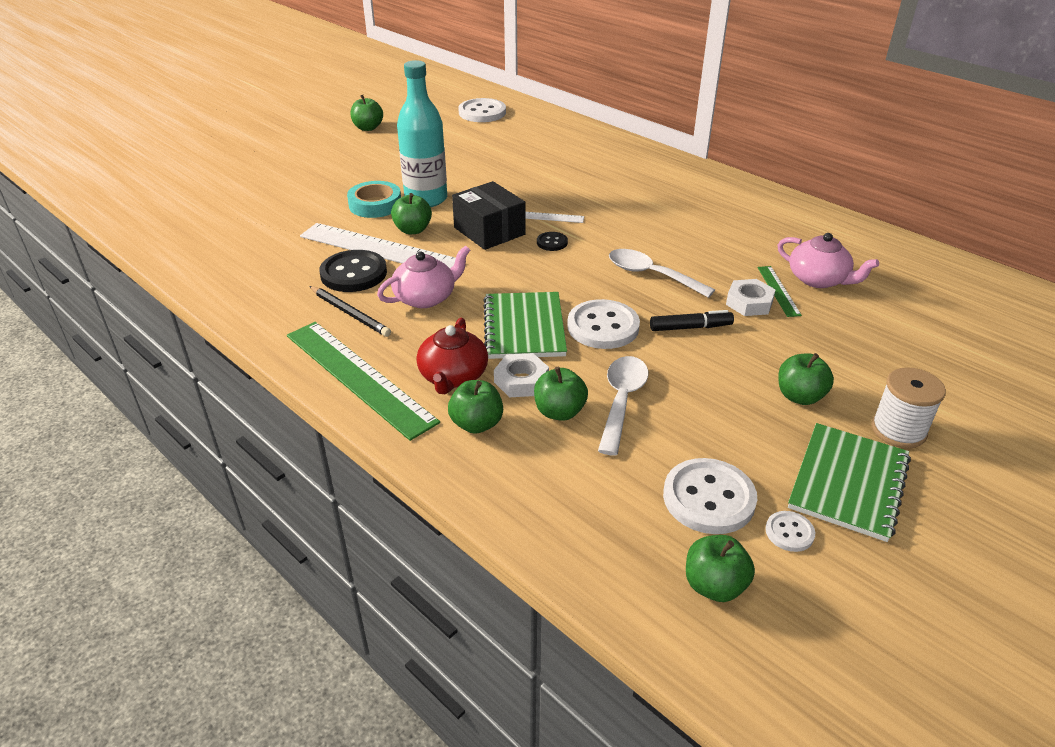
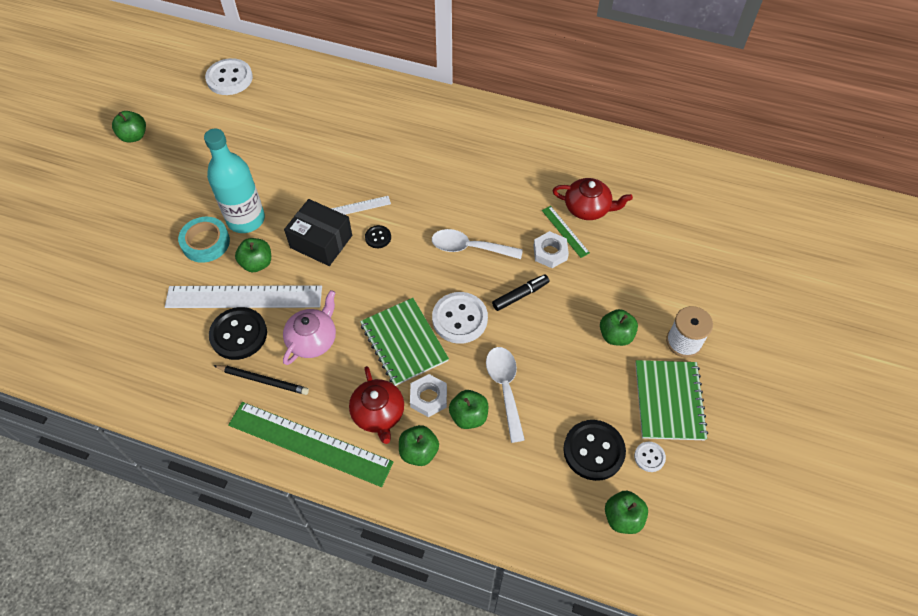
camera: 25 degrees left, 20 degrees up
white button [663,458,757,534] -> black button [563,420,626,481]
pink teapot [777,233,879,288] -> red teapot [552,178,633,220]

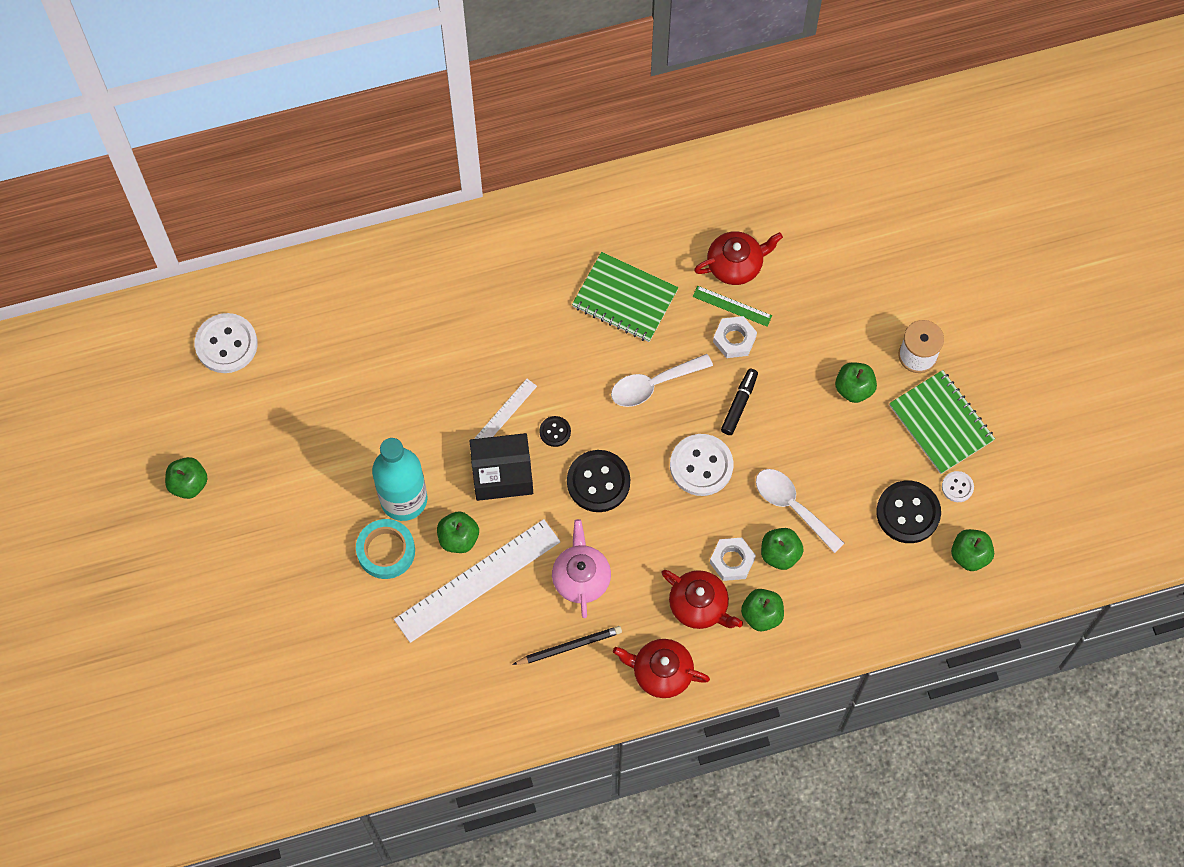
camera: 35 degrees left, 10 degrees up
black button [209,307,267,360] -> black button moved to [567,450,630,512]
green ruler [228,402,393,487] -> red teapot [613,639,710,698]
green notebook [360,298,449,386] -> green notebook moved to [572,252,679,342]

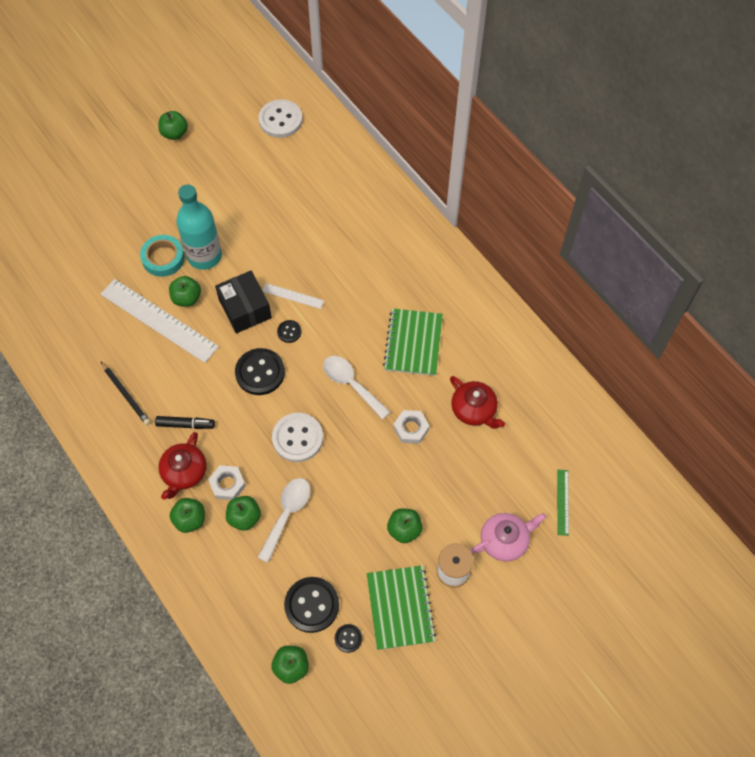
camera: 70 degrees right, 5 degrees down
pink teapot [552,519,611,618] -> pink teapot moved to [471,513,546,562]
red teapot [613,639,710,698] -> none
green ruler [693,286,772,327] -> green ruler moved to [557,470,569,536]
black marker [721,369,758,435] -> black marker moved to [155,416,215,429]
green notebook [889,370,995,474] -> green notebook turned 45 degrees counterclockwise [366,565,436,650]
white button [942,471,974,502] -> black button [335,624,362,653]

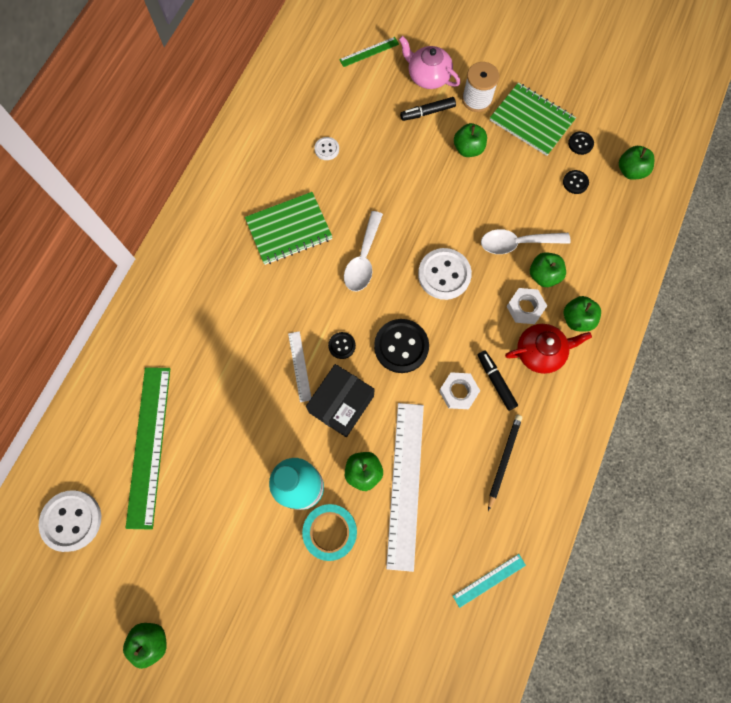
camera: 120 degrees left, 10 degrees up
black button [284,577,339,633] -> black button [563,170,589,194], size x0.50
green notebook [366,565,436,650] -> green notebook turned 75 degrees clockwise [490,82,576,156]
white nut [393,410,429,444] -> white nut moved to [439,372,480,409]
red teapot [450,376,505,429] -> white button [314,137,339,160]
none -> green ruler [126,367,170,530]
none -> black marker [400,97,456,121]
none -> turquoise ruler [453,554,526,608]

